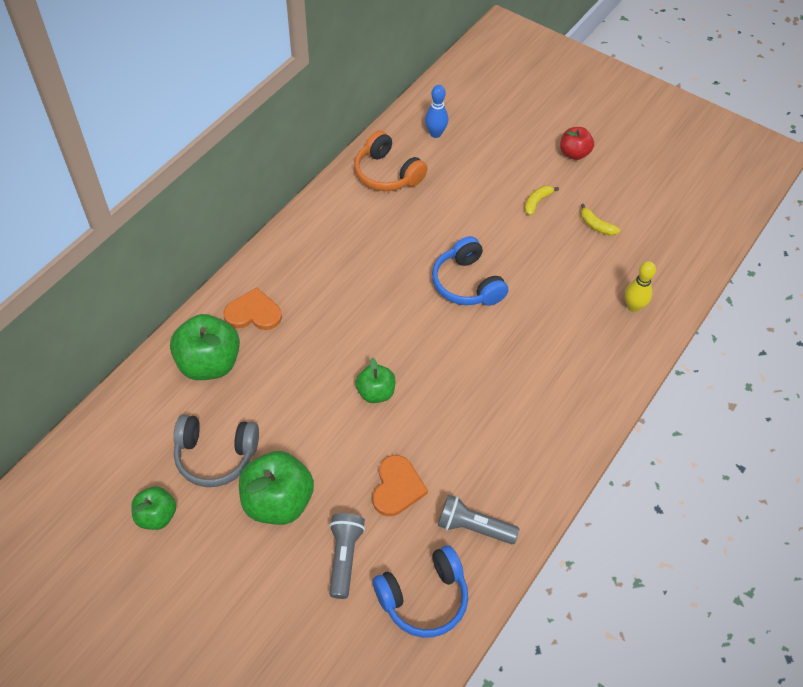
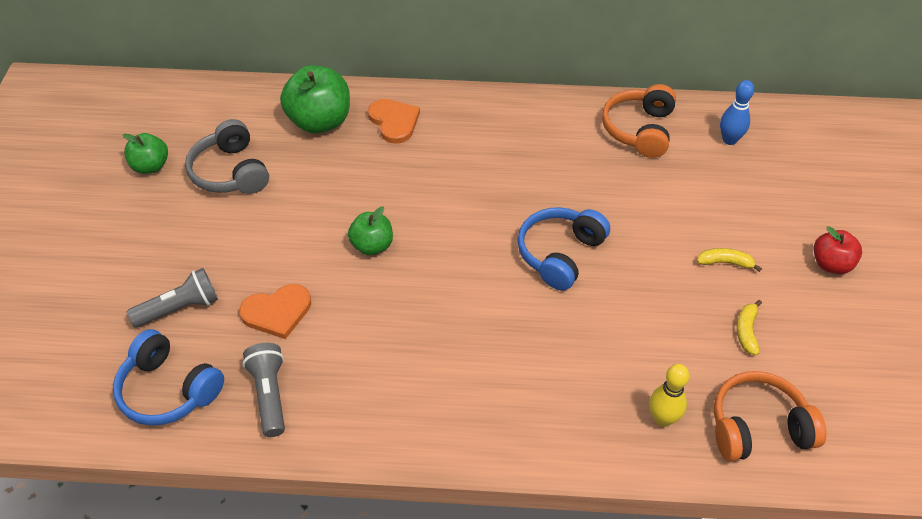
camera: 60 degrees right, 5 degrees down
green apple [239,451,314,525] -> none
none -> orange headphones [714,371,826,461]

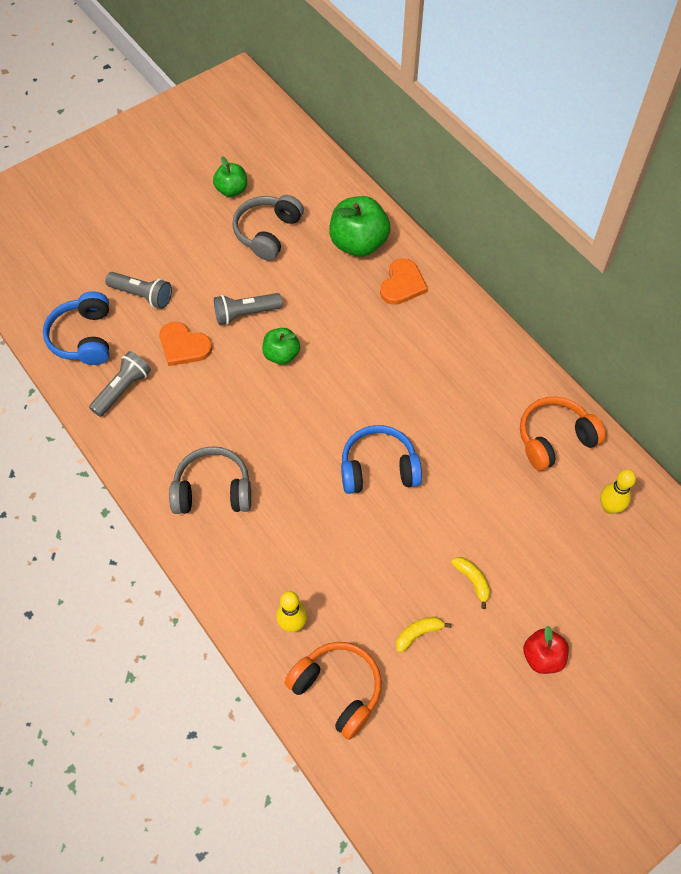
camera: 50 degrees right, 10 degrees up
blue bowling pin [720,80,754,145] -> yellow bowling pin [600,469,636,514]
none -> grey headphones [169,446,251,514]
none -> grey flashlight [214,293,283,325]

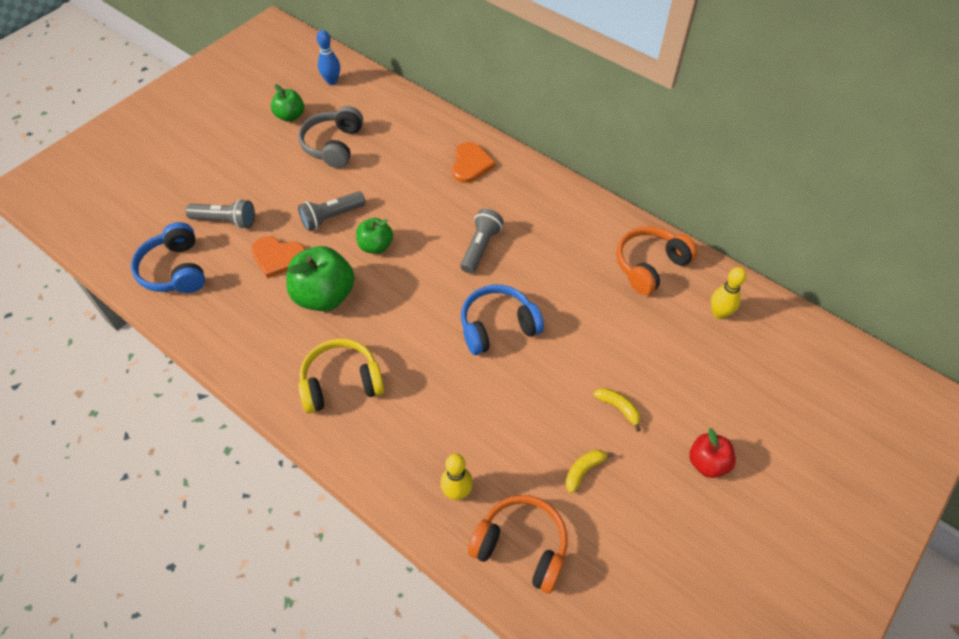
camera: 15 degrees left, 5 degrees down
grey flashlight [89,351,151,417] -> grey flashlight moved to [460,209,504,274]
grey headphones [169,446,251,514] -> yellow headphones [298,339,385,413]
green apple [329,196,391,257] -> green apple moved to [286,246,355,311]
none -> blue bowling pin [317,30,340,85]

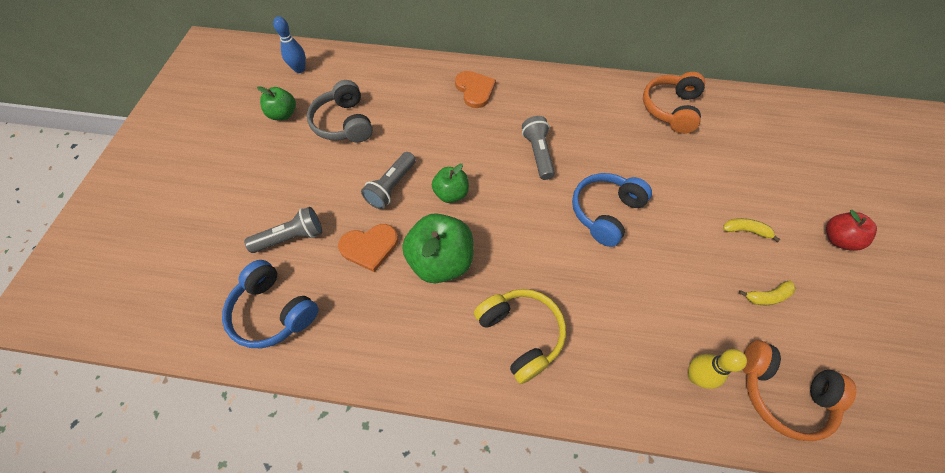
camera: 30 degrees left, 5 degrees up
yellow headphones [298,339,385,413] -> yellow headphones turned 105 degrees clockwise [474,289,566,384]
orange headphones [468,495,568,594] -> orange headphones turned 150 degrees counterclockwise [743,340,857,441]
yellow banana [565,450,614,493] -> yellow banana turned 120 degrees counterclockwise [739,280,795,305]
yellow bowling pin [711,267,747,319] -> none

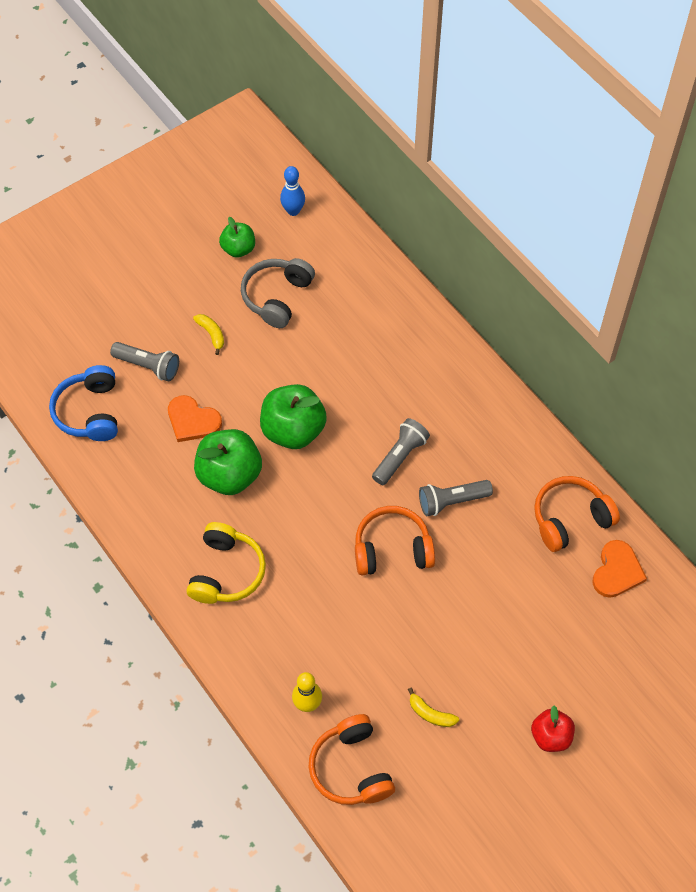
camera: 45 degrees right, 0 degrees up
grey flashlight [361,152,416,209] -> grey flashlight moved to [419,480,493,516]
green apple [432,163,469,203] -> green apple [260,384,327,449], size x1.71
orange heart [455,71,496,108] -> orange heart moved to [592,540,647,598]
blue headphones [572,173,652,247] -> orange headphones [355,506,435,575]
yellow banana [723,218,781,242] -> yellow banana moved to [193,314,224,355]

